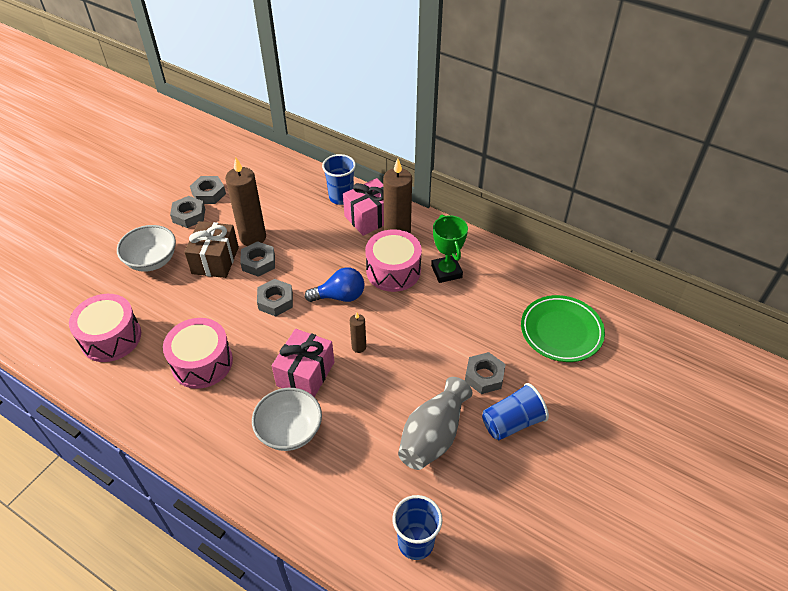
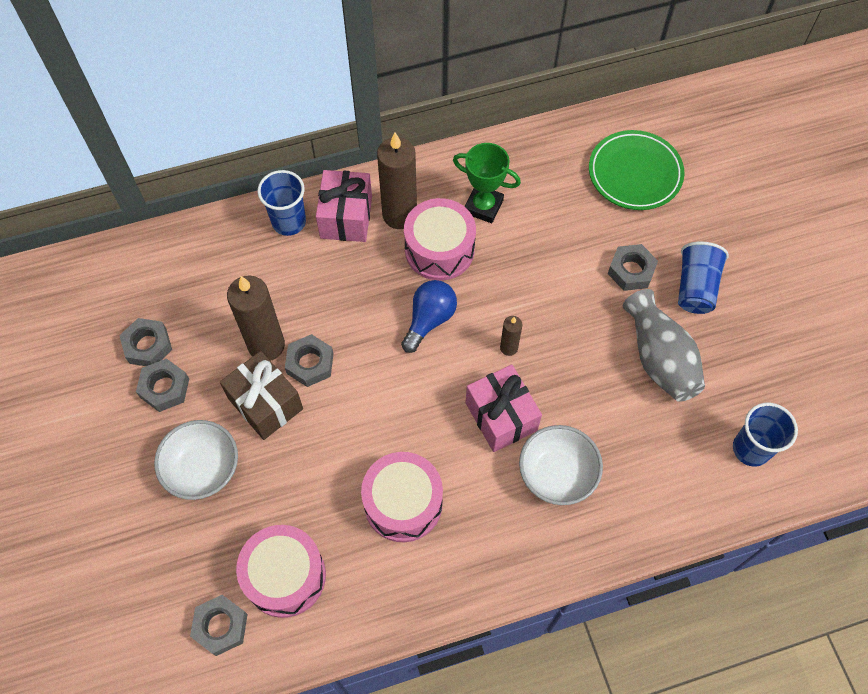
camera: 50 degrees left, 15 degrees up
grey nut [257,279,293,317] -> grey nut moved to [190,595,248,656]

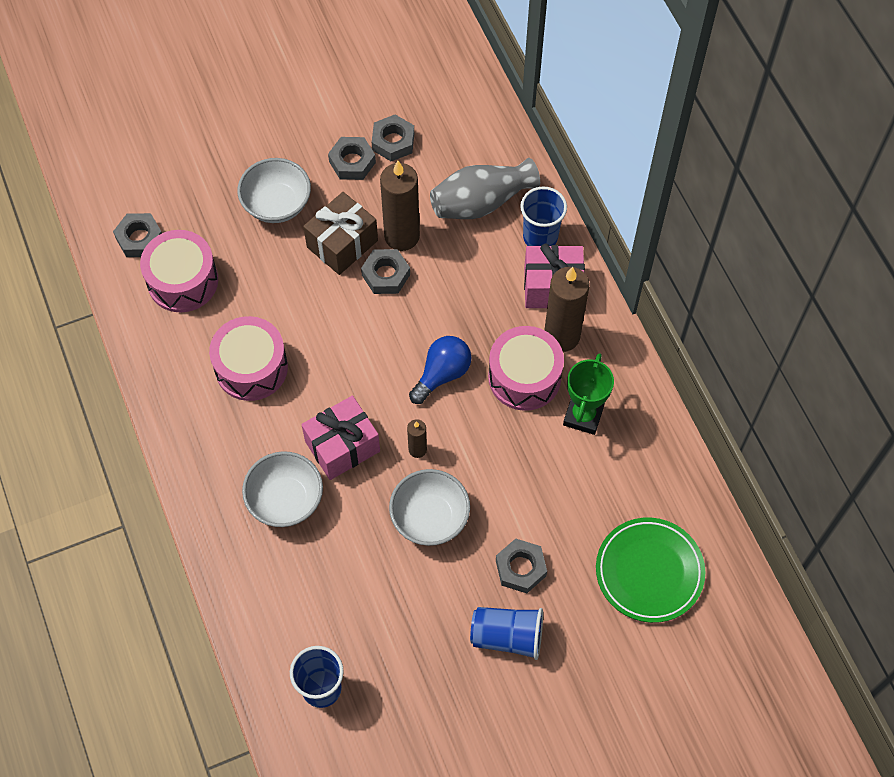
camera: 85 degrees right, 0 degrees up
blue light bulb [401,280,457,353] -> blue light bulb turned 75 degrees counterclockwise [409,336,471,404]
grey vase [623,289,705,402] -> grey vase moved to [430,158,540,219]
none -> white bowl [389,469,470,546]

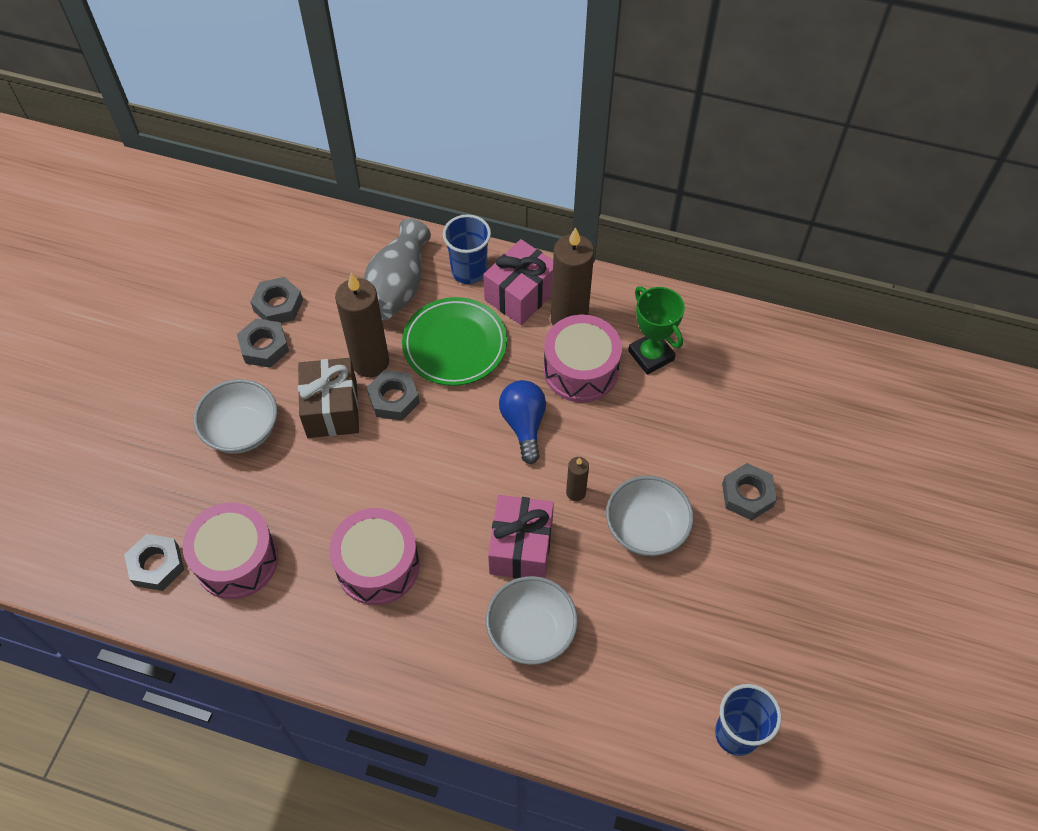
camera: 50 degrees left, 5 degrees down
blue cup [470,607,543,660] -> none
green plate [596,517,705,623] -> green plate moved to [402,297,507,386]

